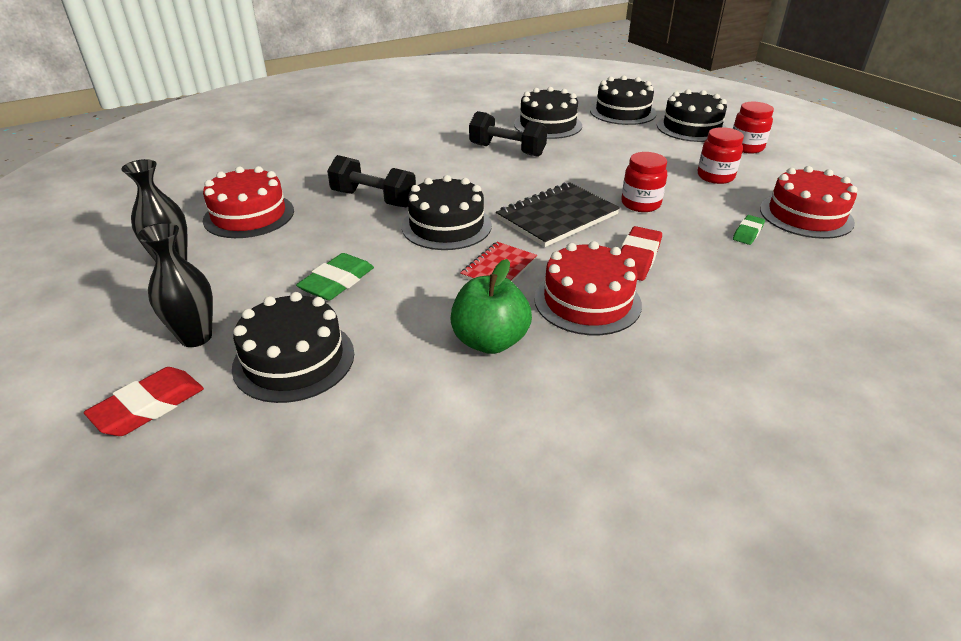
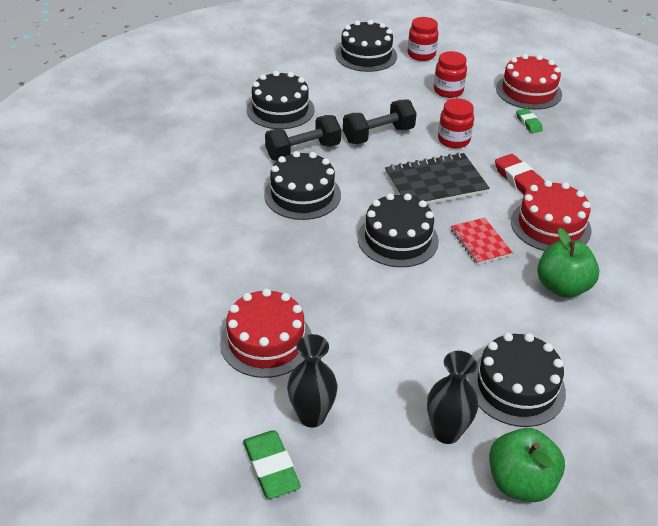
camera: 55 degrees left, 5 degrees up
red eraser [84,367,204,436] -> green apple [489,428,565,502]
green eraser [296,253,374,300] -> green eraser moved to [243,430,301,499]
black dumbbell [327,155,416,207] -> black dumbbell moved to [343,100,417,144]
black notebook [496,182,620,247] -> black notebook turned 75 degrees clockwise [385,153,490,205]
black cake [590,75,656,125] -> black cake moved to [264,151,341,220]

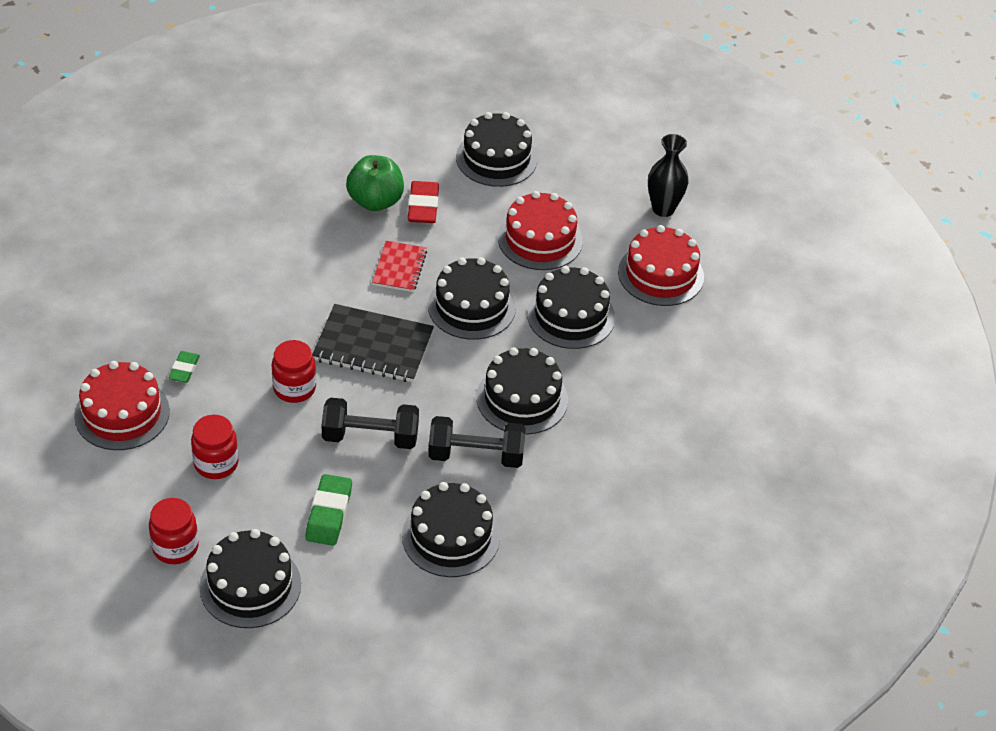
camera: 150 degrees left, 5 degrees up
green eraser [243,430,301,499] -> green eraser moved to [306,474,352,546]
black vase [427,351,478,444] -> none
green apple [489,428,565,502] -> none
red eraser [495,154,545,194] -> red eraser moved to [408,181,439,223]
red cake [511,180,591,251] -> red cake moved to [498,191,583,270]
none -> black cake [527,266,615,349]

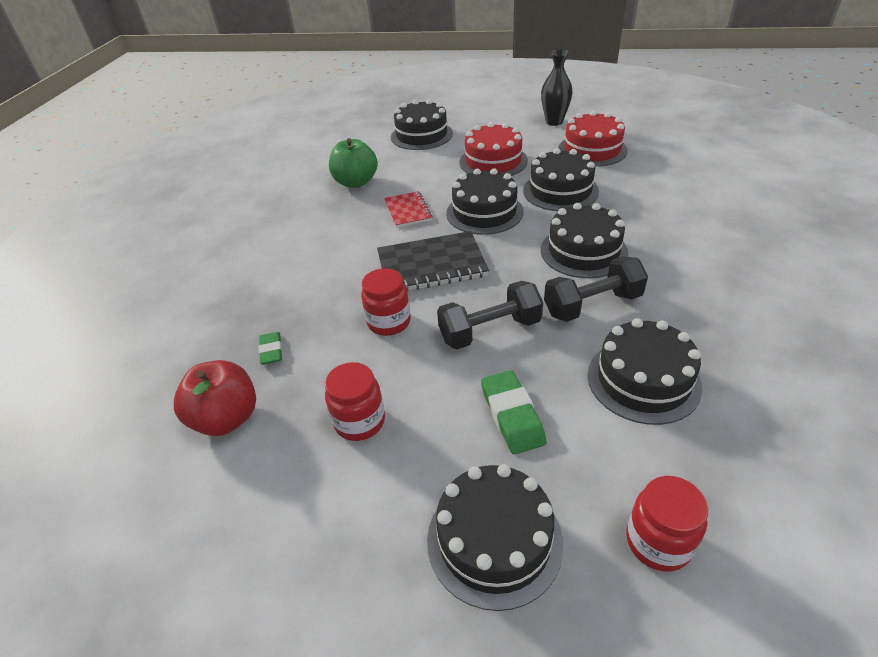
camera: 20 degrees left, 5 degrees down
red cake [74,361,170,450] -> red apple [174,360,256,436]
red jar [149,498,199,564] -> red jar moved to [627,476,708,572]
red eraser [408,181,439,223] -> none

